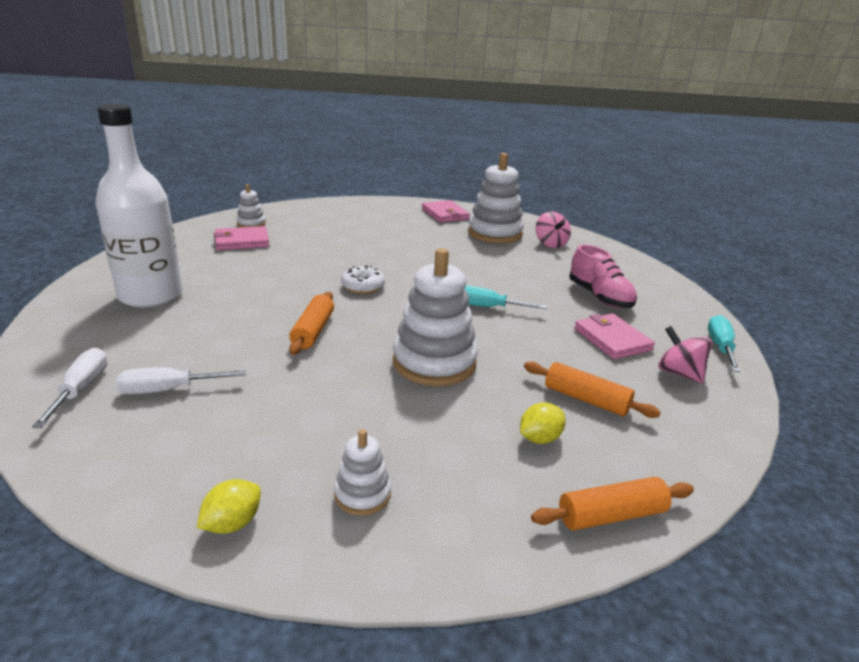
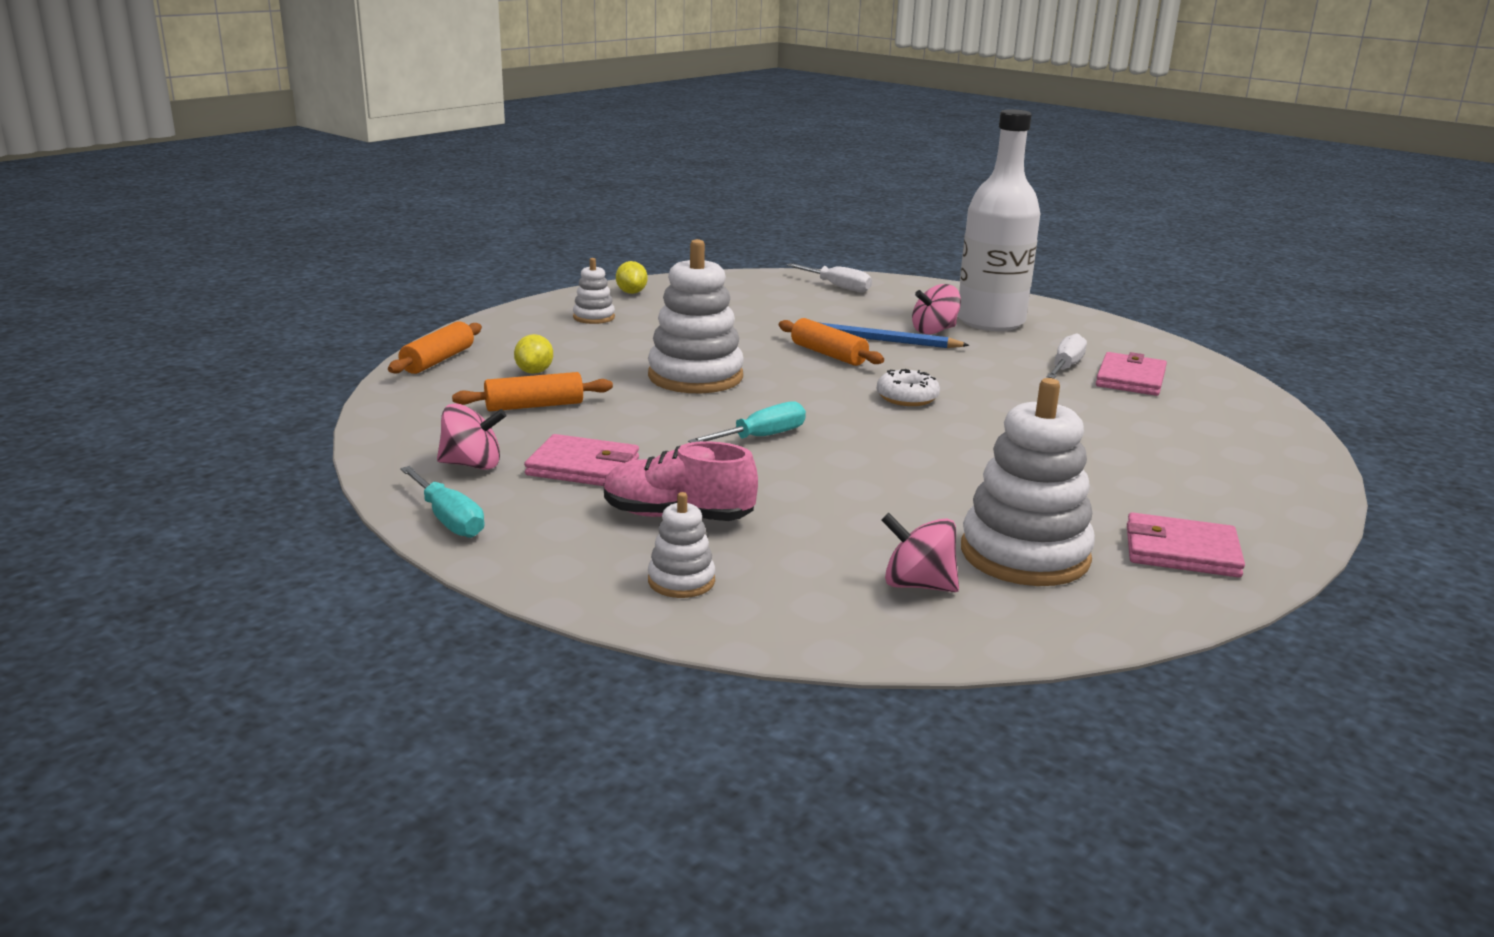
camera: 130 degrees right, 5 degrees down
white screwdriver [116,367,246,394] -> white screwdriver moved to [1047,333,1087,379]
white stacking toy [236,184,266,227] -> white stacking toy moved to [648,492,715,598]
none -> blue pencil [818,322,970,348]
none -> pink spinning top [912,284,961,334]

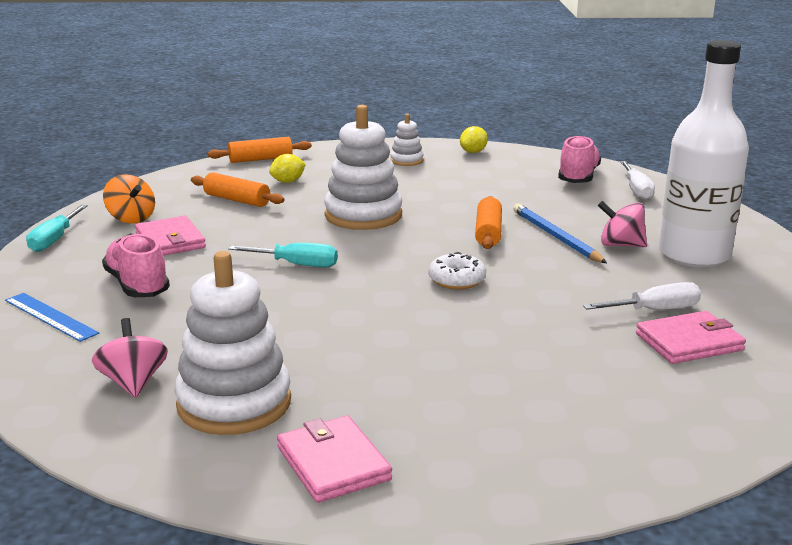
camera: 50 degrees right, 0 degrees up
pink spinning top [437,403,506,470] -> orange spinning top [103,174,155,224]
white stacking toy [648,492,715,598] -> blue ruler [5,293,99,342]
none -> pink shoe [558,135,601,183]

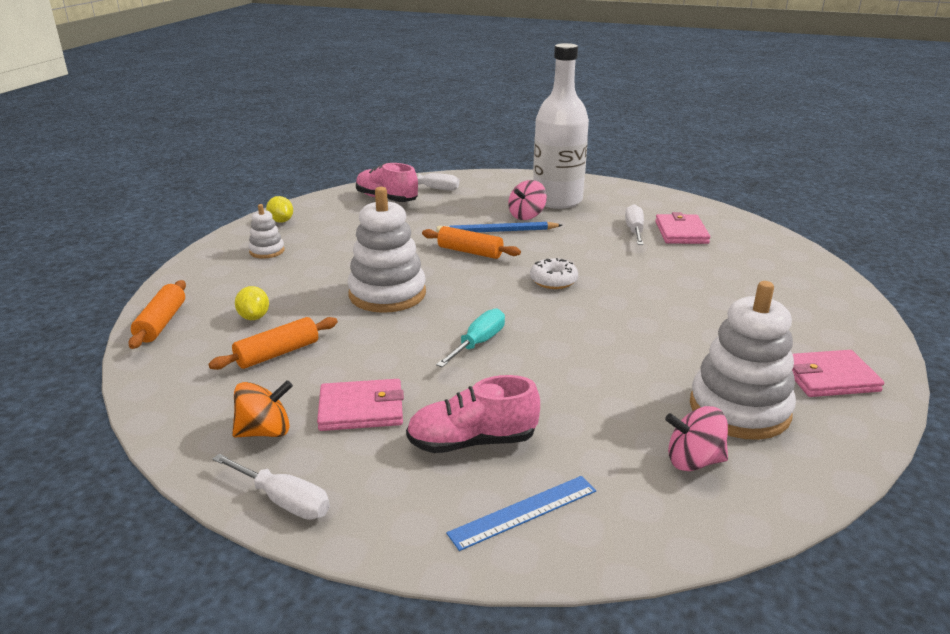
camera: 70 degrees left, 5 degrees up
turquoise screwdriver [26,205,88,252] -> white screwdriver [212,454,330,520]

